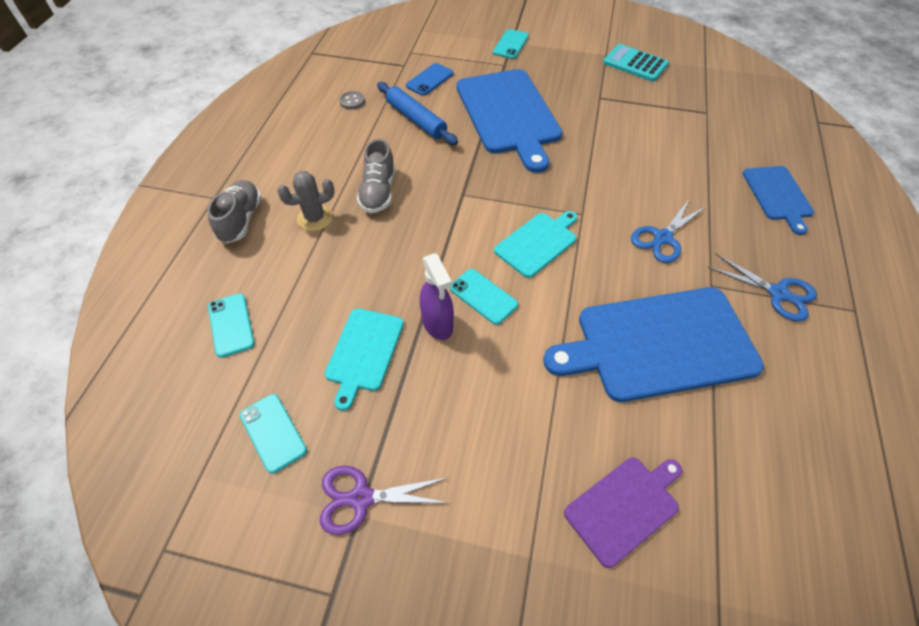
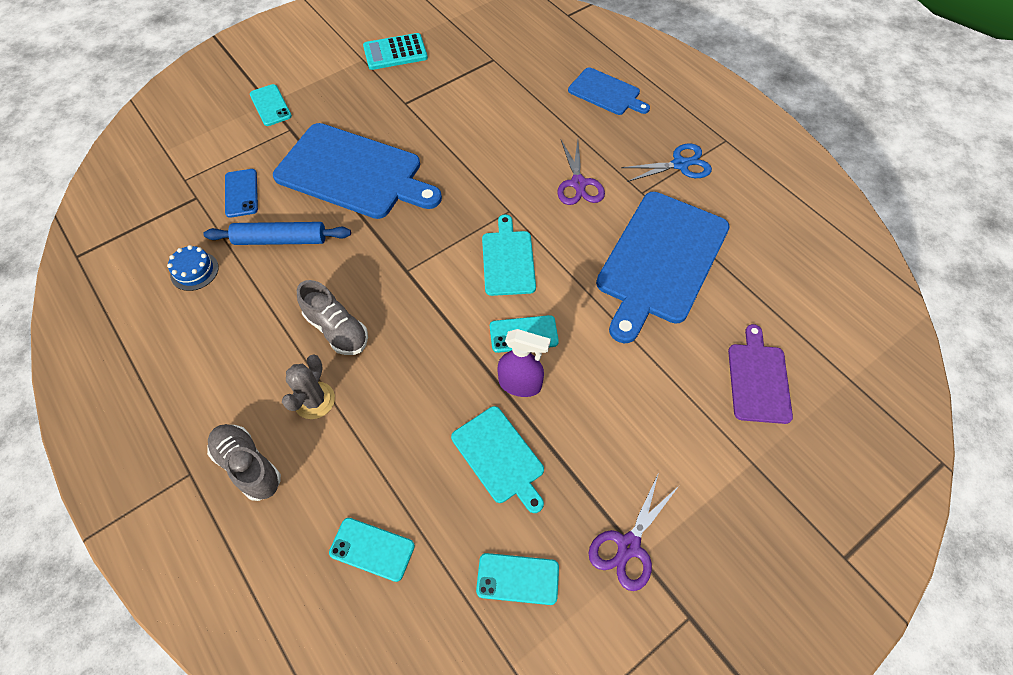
camera: 50 degrees left, 5 degrees up
grey button [339,91,365,109] -> blue cake [167,245,219,291]
blue scissors [631,200,706,263] -> purple scissors [557,140,605,205]

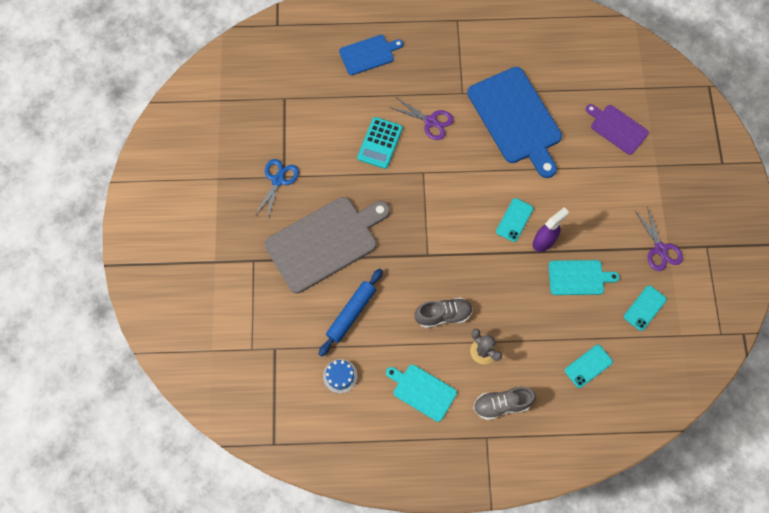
camera: 55 degrees left, 10 degrees up
blue phone [225,169,258,218] -> none
turquoise phone [250,84,292,126] -> none
blue cutting board [273,123,442,219] -> grey cutting board [264,197,390,293]
turquoise calculator [363,33,428,70] -> turquoise calculator moved to [357,117,403,169]
turquoise cutting board [482,214,536,296] -> turquoise cutting board moved to [386,365,457,422]
blue scissors [621,143,712,182] -> blue scissors moved to [254,159,299,219]

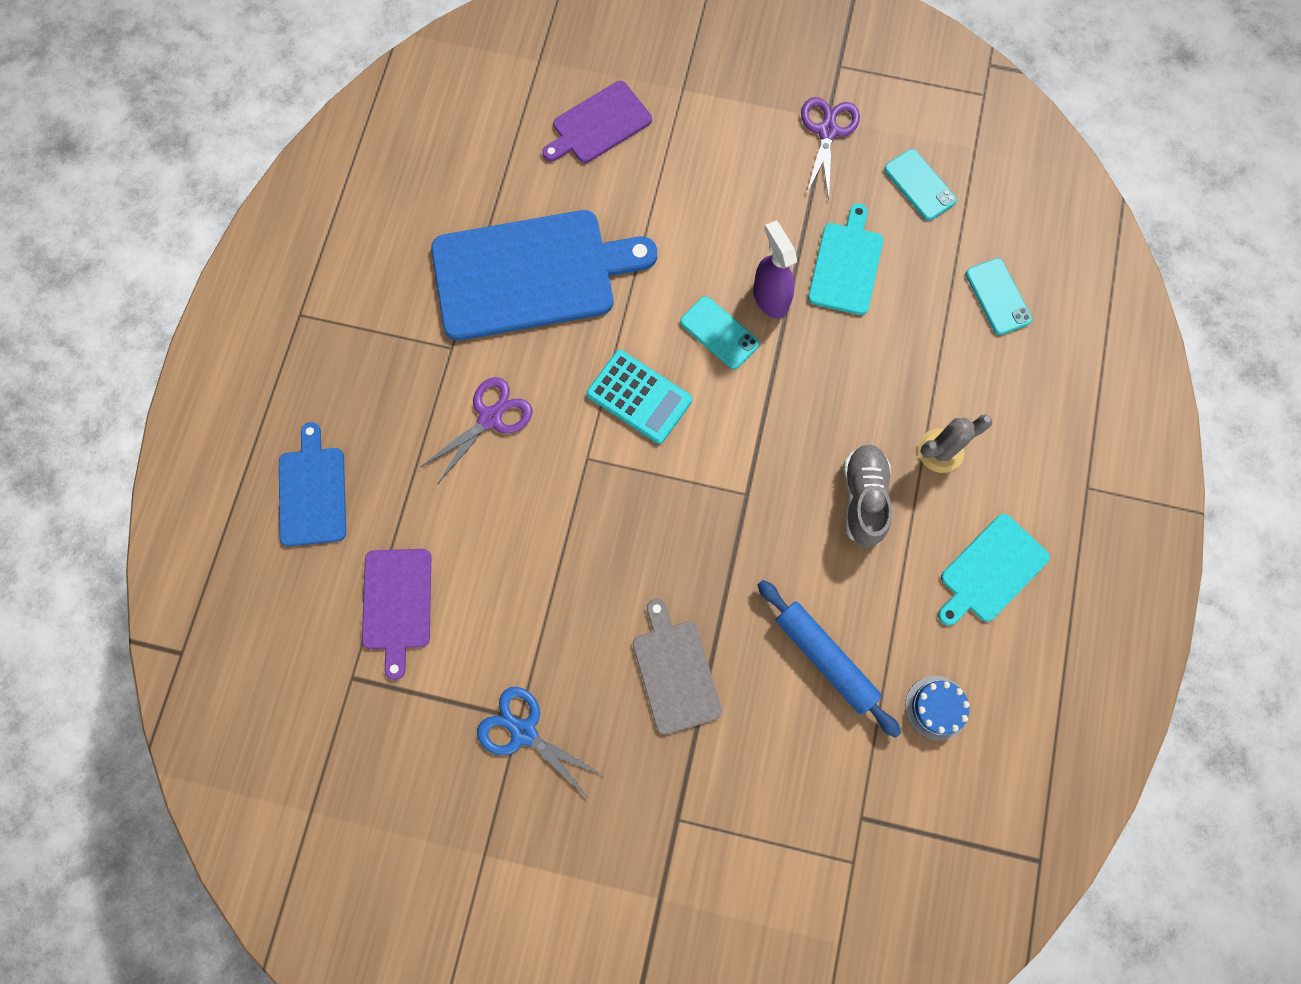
camera: 75 degrees left, 5 degrees up
grey cutting board [264,197,390,293] -> grey cutting board [633,599,722,735], size x0.53
turquoise calculator [357,117,403,169] -> turquoise calculator moved to [586,350,692,444]
grey shoe [473,387,536,420] -> none
purple scissors [635,206,683,271] -> purple scissors turned 75 degrees counterclockwise [801,97,860,199]
none -> purple cutting board [362,549,431,680]

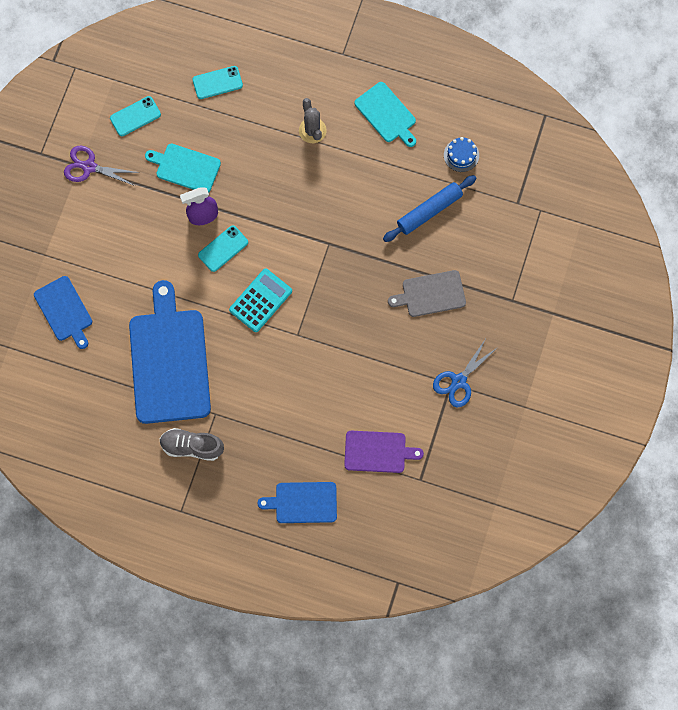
camera: 85 degrees left, 0 degrees up
purple scissors [420,377,533,483] -> none
purple cutting board [542,81,652,163] -> blue cutting board [34,276,92,349]
grey shoe [843,444,892,547] -> grey shoe moved to [160,428,224,461]

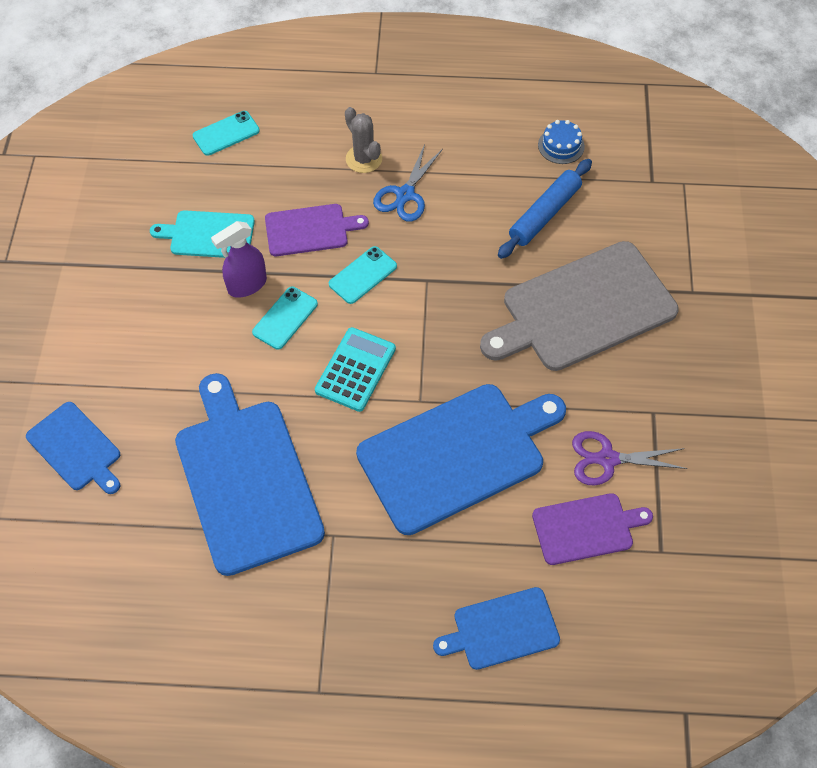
camera: 15 degrees left, 15 degrees down
purple scissors [64,146,140,186] -> purple scissors moved to [572,431,687,485]
turquoise phone [110,96,161,136] -> turquoise phone moved to [329,246,397,304]
grey shoe [160,428,224,461] -> none
turquoise cutting board [354,82,416,147] -> none
grey cutting board [388,270,466,317] -> grey cutting board [480,241,679,371], size x1.87
blue scissors [433,340,497,408] -> blue scissors moved to [373,144,443,222]
none -> purple cutting board [265,204,369,256]
none -> blue cutting board [356,384,566,535]

